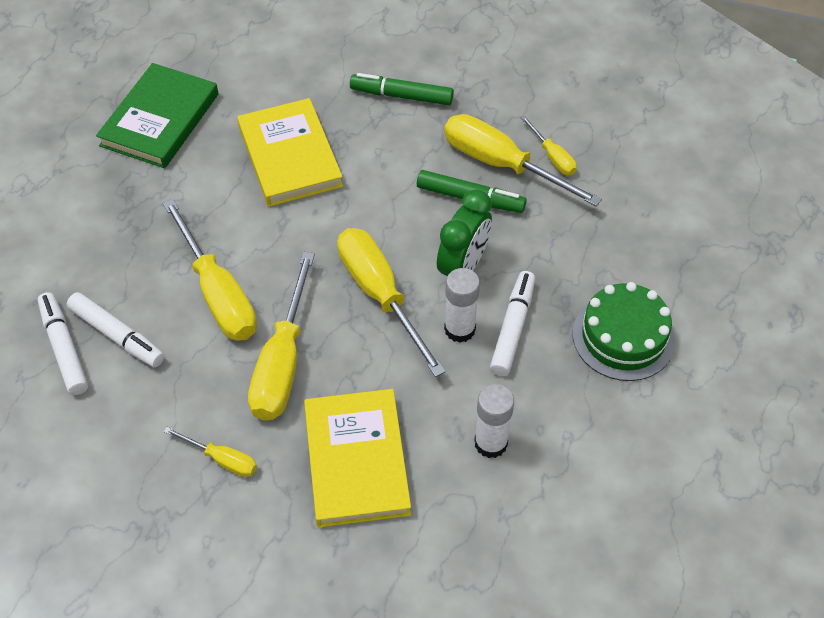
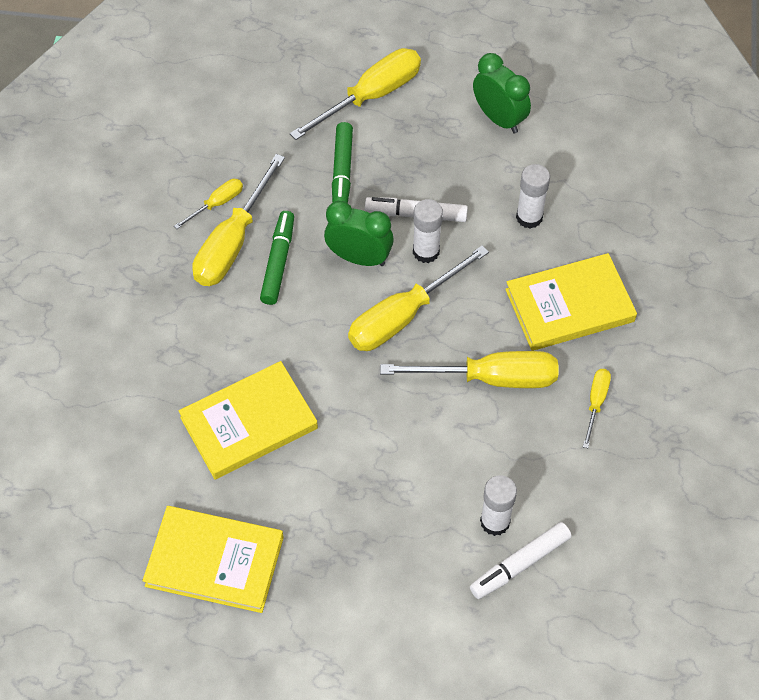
camera: 100 degrees left, 5 degrees up
white marker [67,292,164,367] -> white glue stick [480,475,517,536]
green book [96,63,218,168] -> yellow book [142,506,284,613]
yellow screwdriver [163,199,257,341] -> yellow screwdriver moved to [290,48,421,140]
green marker [350,73,454,105] -> green marker moved to [332,122,353,203]
green cake [573,282,675,381] -> none
none -> green clock [473,53,531,134]

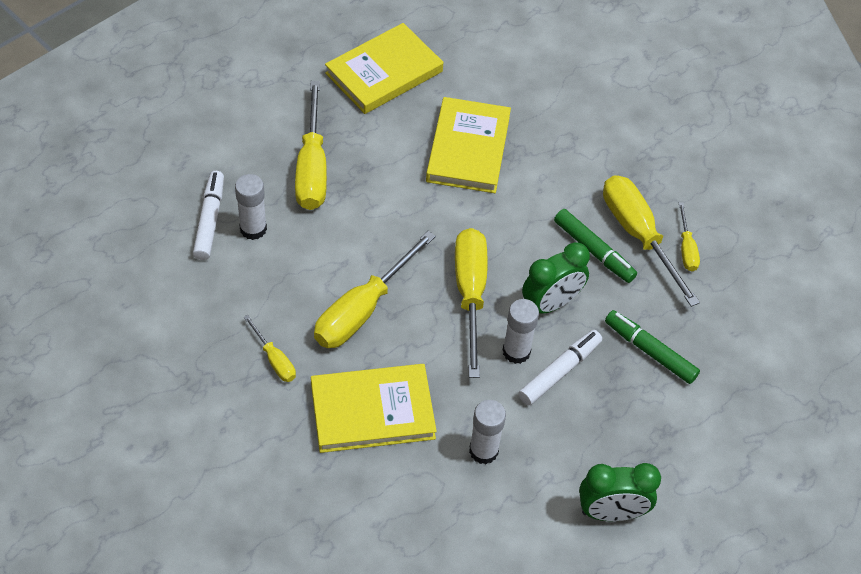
camera: 125 degrees right, 5 degrees down
yellow screwdriver [290,48,421,140] -> yellow screwdriver moved to [295,81,327,210]
yellow book [505,253,637,351] -> yellow book turned 60 degrees clockwise [311,364,437,453]

